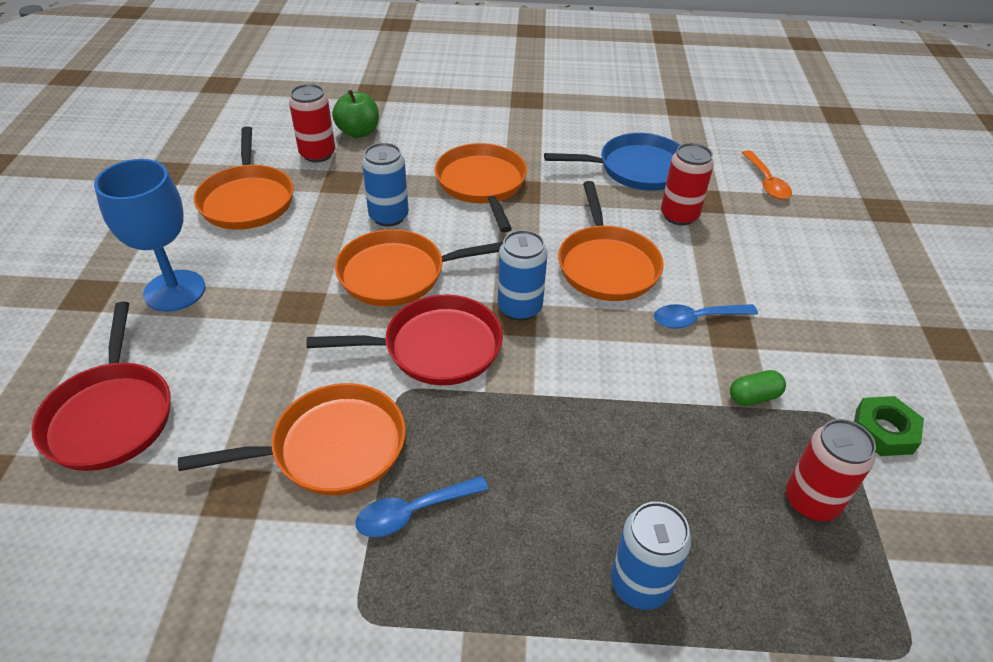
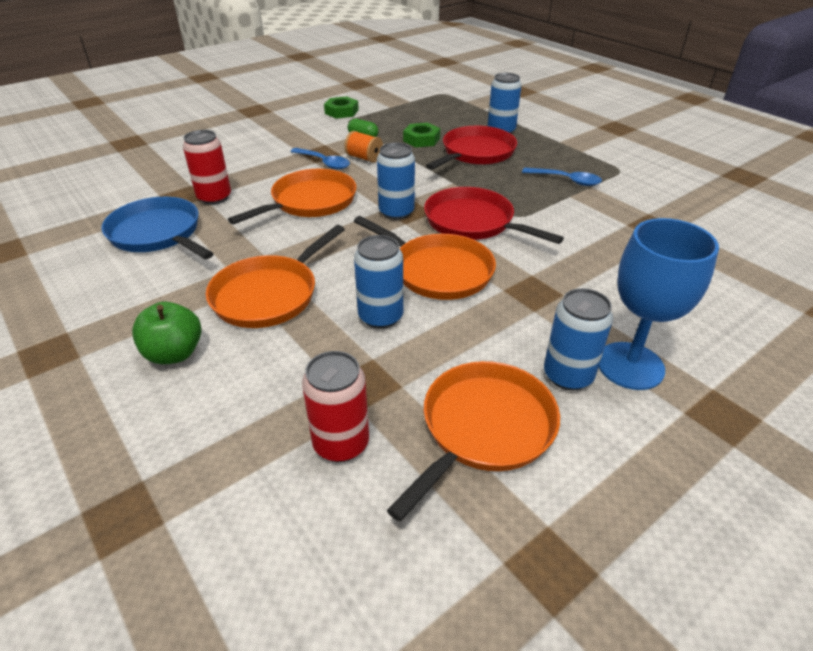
camera: 130 degrees left, 5 degrees down
red pan [31,302,171,471] -> red pan moved to [426,126,517,170]
orange pan [178,383,406,495] -> none
green apple [332,90,379,138] -> green apple moved to [132,302,201,364]
orange spoon [742,150,792,200] -> none
red can [786,419,876,521] -> none
none -> orange spool [344,131,383,163]
none -> green nut [403,123,440,147]
none -> blue can [544,288,613,391]

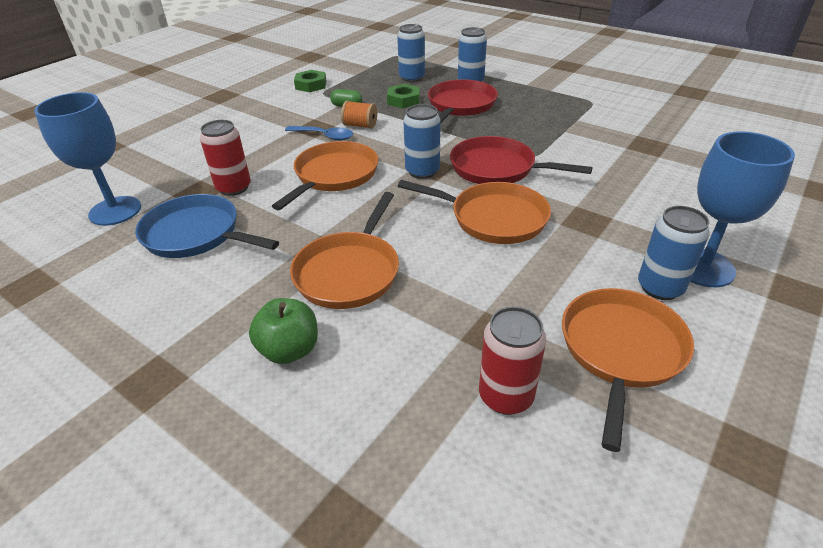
camera: 15 degrees left, 0 degrees up
blue can [354,235,403,329] -> blue can moved to [397,24,425,82]
blue spoon [522,168,602,186] -> none
none -> blue goblet [34,92,141,226]

